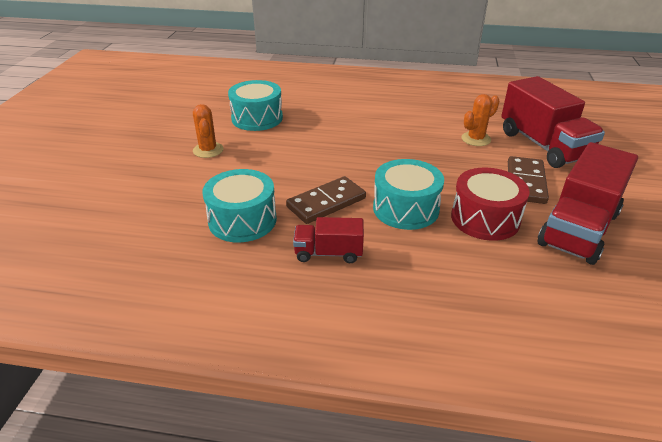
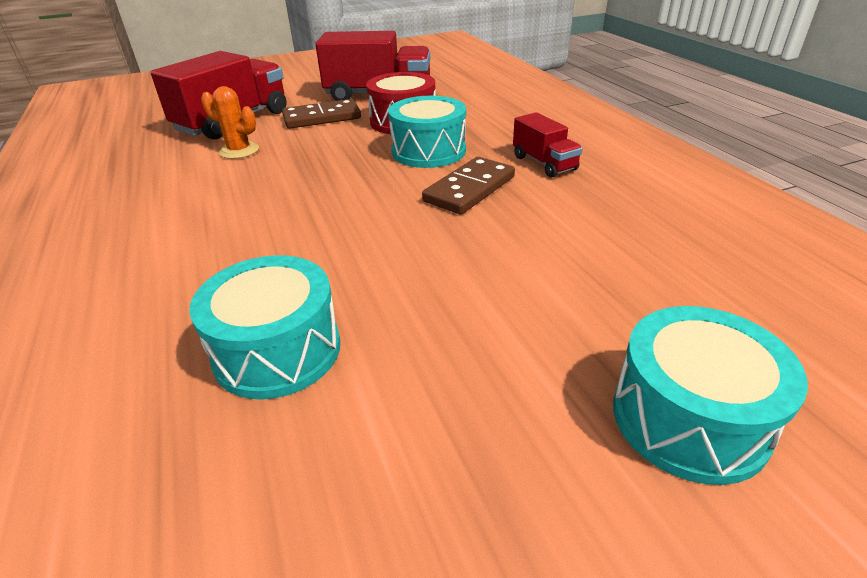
camera: 120 degrees left, 0 degrees up
orange cactus [193,104,223,158] -> none
turquoise drum [203,169,277,242] -> turquoise drum moved to [613,306,808,485]
brown domino [286,176,366,224] -> brown domino turned 75 degrees counterclockwise [422,157,515,214]

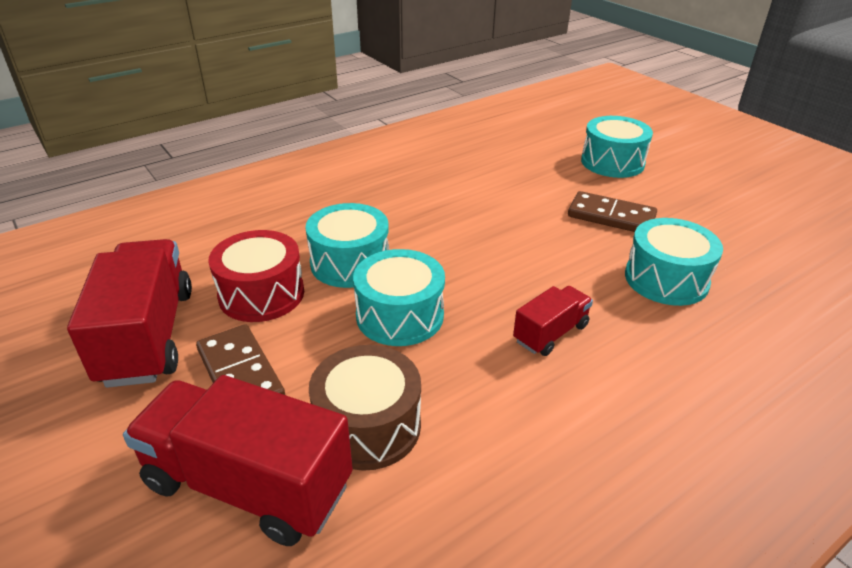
camera: 105 degrees left, 0 degrees up
orange cactus [201,86,259,159] -> brown drum [309,345,421,471]
brown domino [422,157,515,214] -> brown domino moved to [568,191,657,232]
red truck [513,112,583,178] -> red truck moved to [513,286,593,356]
none -> turquoise drum [353,249,445,346]

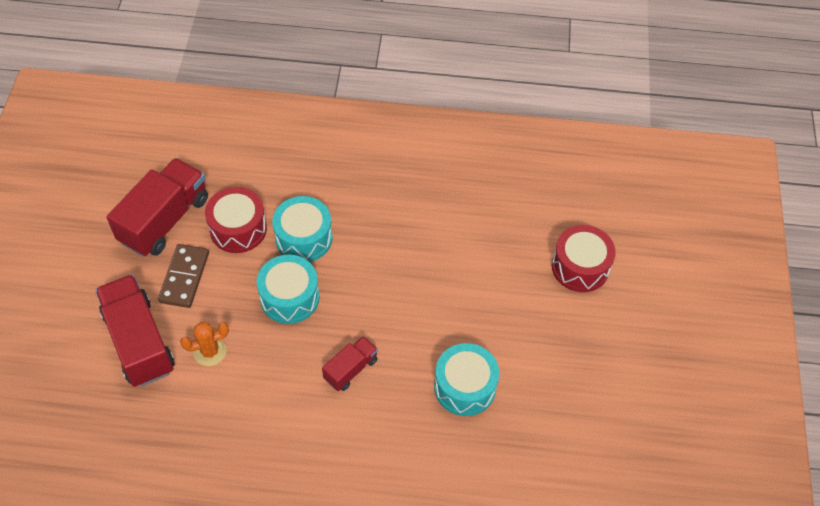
camera: 40 degrees right, 20 degrees up
brown drum [309,345,421,471] -> orange cactus [180,322,229,366]
red truck [513,286,593,356] -> red truck turned 45 degrees counterclockwise [322,336,378,391]
brown domino [568,191,657,232] -> none
turquoise drum [581,116,653,178] -> red drum [552,225,616,292]

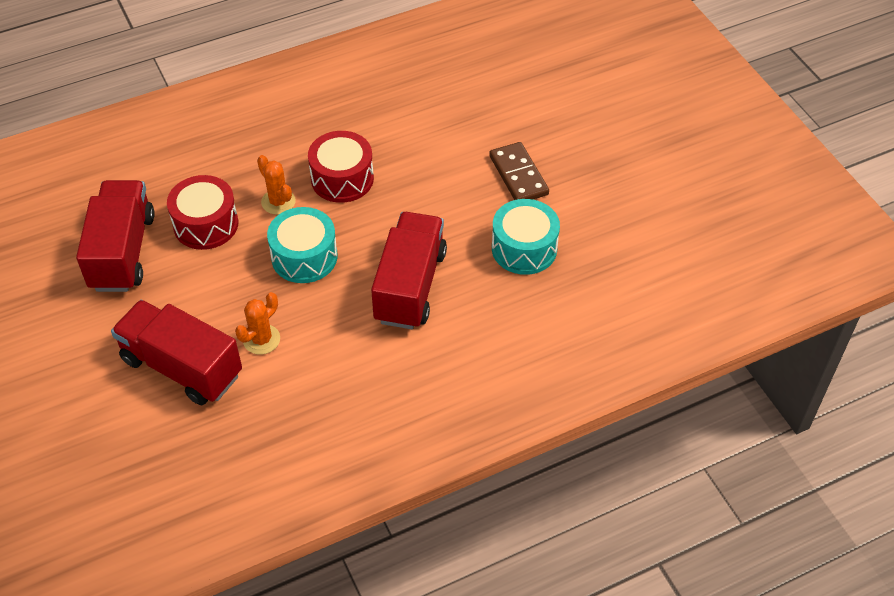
camera: 30 degrees left, 5 degrees down
brown domino [158,244,209,308] -> brown domino moved to [489,142,549,200]
turquoise drum [272,196,333,262] -> orange cactus [257,155,296,215]
red truck [322,336,378,391] -> red truck [371,212,447,329], size x1.90
red drum [552,225,616,292] -> red drum moved to [308,131,374,203]

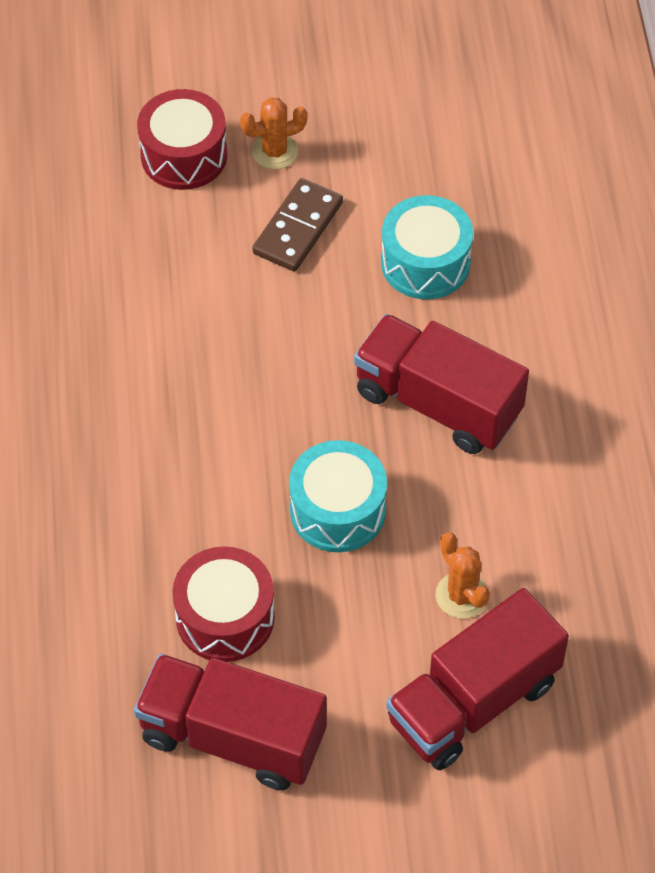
camera: 70 degrees left, 5 degrees up
orange cactus [257,155,296,215] -> orange cactus moved to [240,97,307,169]
red drum [308,131,374,203] -> red drum moved to [137,89,227,190]
brown domino [489,142,549,200] -> brown domino turned 60 degrees counterclockwise [252,178,343,272]

